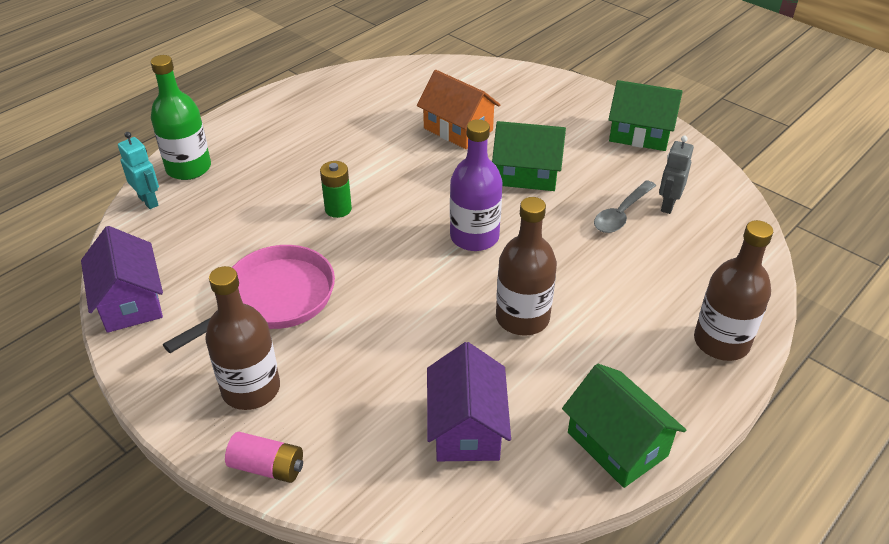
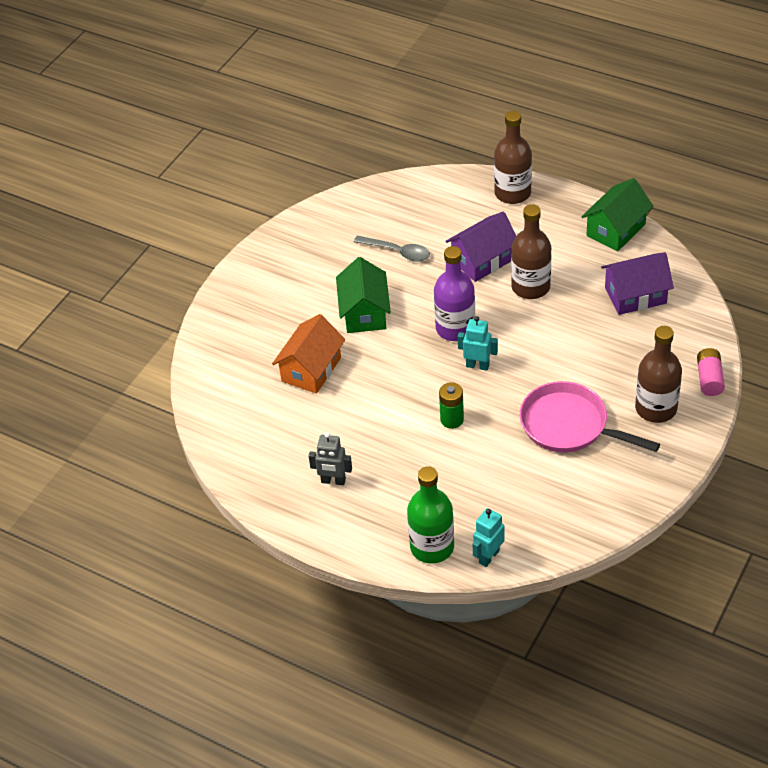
camera: 100 degrees left, 5 degrees up
purple house [81,226,163,333] -> purple house moved to [445,212,516,282]
green house [608,80,683,151] -> none
grey robot [659,135,694,214] -> grey robot moved to [309,432,352,485]
none -> turquoise robot [458,316,498,371]

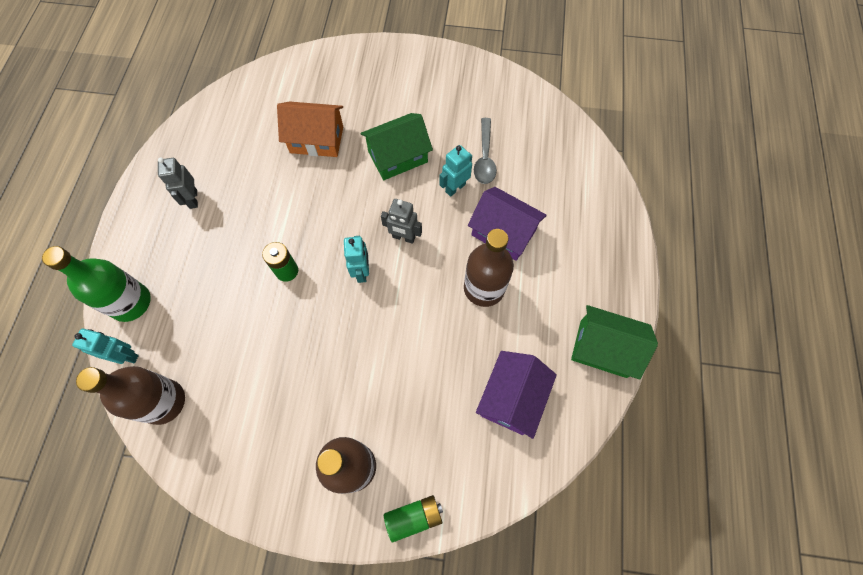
camera: 65 degrees right, 20 degrees up
purple bottle [434,246,475,341] -> grey robot [381,199,422,244]
brown bottle [494,111,532,204] -> brown bottle moved to [76,366,185,425]
pink pan [520,381,660,453] -> none
purple house [601,252,674,315] -> purple house turned 60 degrees clockwise [476,351,557,439]
pink battery [697,348,725,396] -> green battery [384,495,443,543]
none -> turquoise robot [439,145,472,197]

